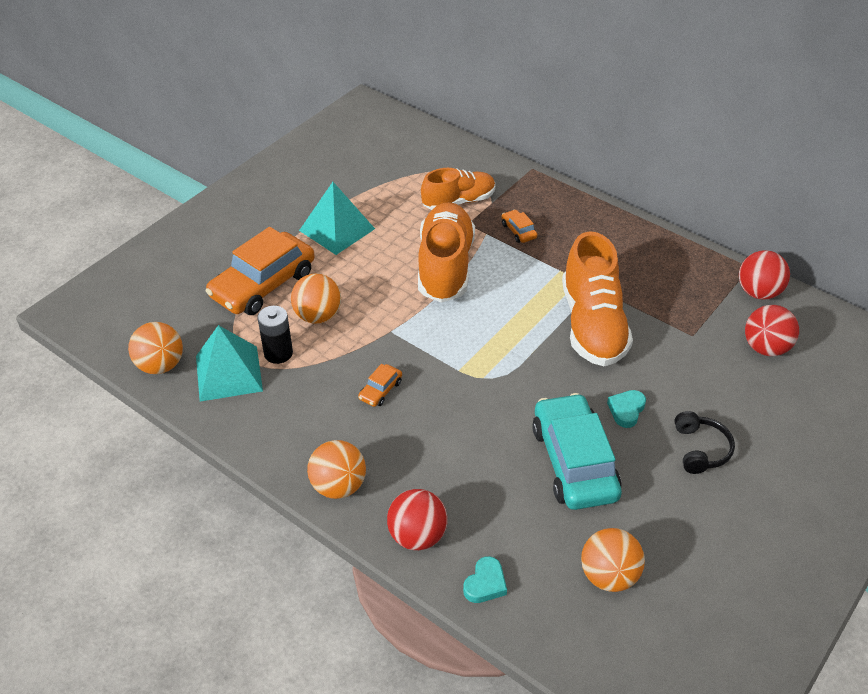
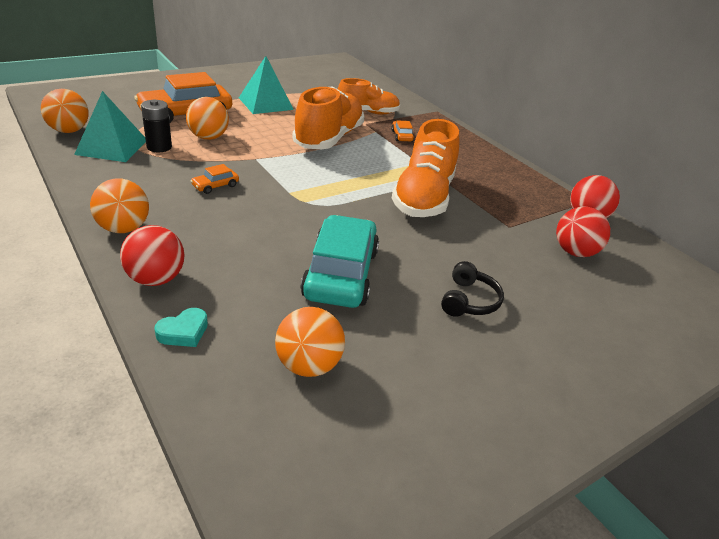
camera: 15 degrees right, 10 degrees down
turquoise heart [607,390,646,428] -> none

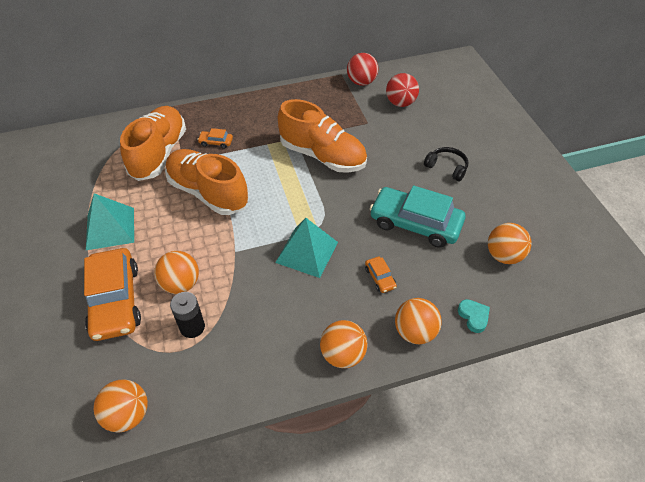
camera: 70 degrees left, 15 degrees up
turquoise pyramid [74,91,146,162] -> turquoise pyramid moved to [275,218,338,278]
red ball [120,225,184,286] -> orange ball [395,298,442,344]
orange car [191,164,239,194] -> orange car moved to [365,257,397,293]
orange shoe [338,78,400,115] -> orange shoe [120,106,186,181], size x1.56

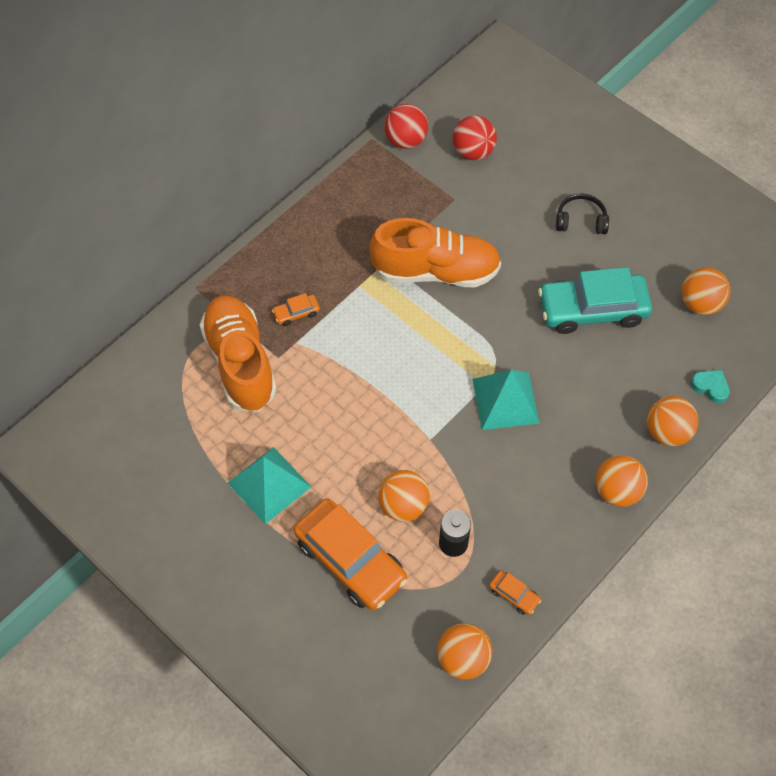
camera: 30 degrees left, 10 degrees up
orange shoe [165,149,249,215] -> none
orange car [365,257,397,293] -> orange car moved to [489,570,541,615]

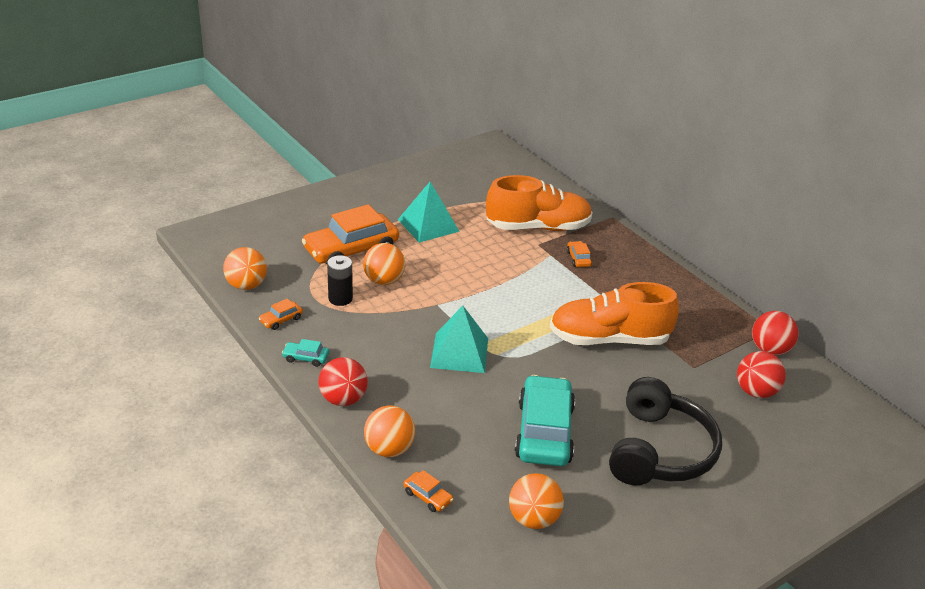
camera: 100 degrees right, 25 degrees down
orange shoe [369,218,501,287] -> orange shoe turned 75 degrees clockwise [550,282,679,345]
black headphones [556,194,609,234] -> black headphones [609,377,722,485], size x2.08
orange ball [596,455,648,507] -> red ball [318,357,368,406]
turquoise heart [691,370,730,403] -> orange car [403,470,453,512]
none -> turquoise car [282,339,329,367]

